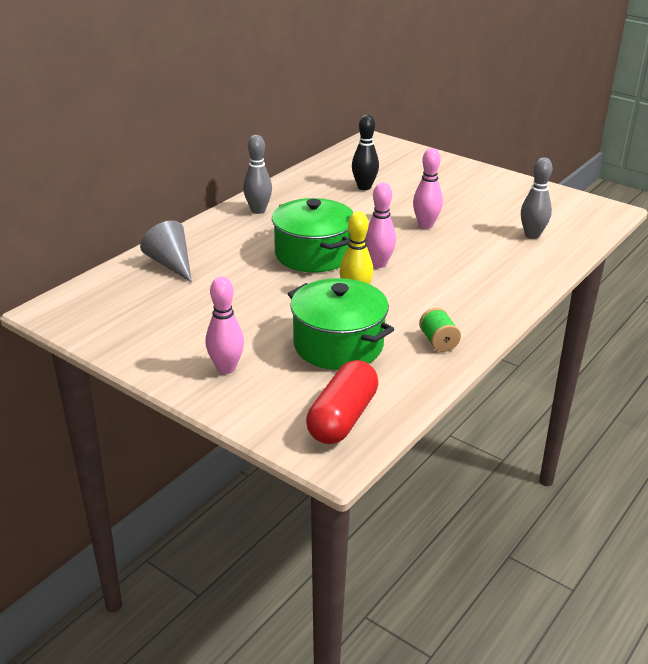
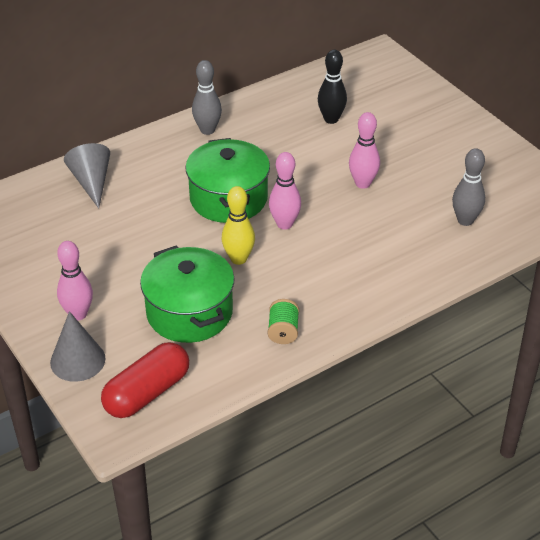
camera: 20 degrees right, 10 degrees up
none -> grey cone [50,311,105,382]

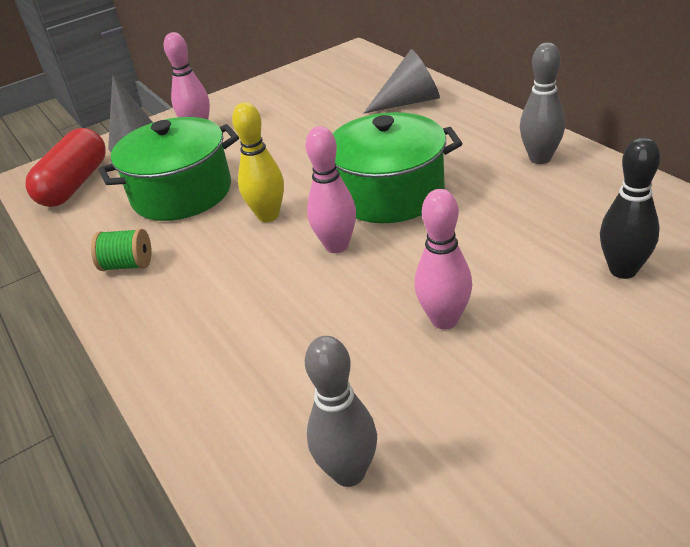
camera: 95 degrees right, 5 degrees down
red capsule [101,342,189,418] -> red capsule turned 60 degrees clockwise [25,128,106,207]

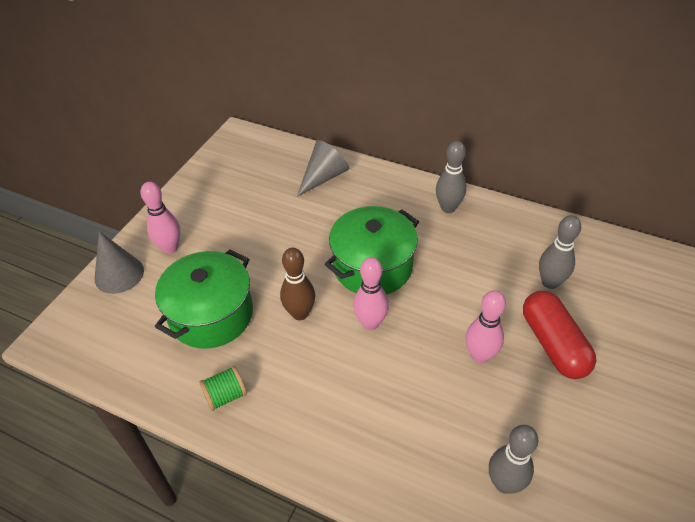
camera: 35 degrees left, 10 degrees up
red capsule [25,128,106,207] -> red capsule moved to [523,291,596,379]
yellow bowling pin [232,102,284,222] -> brown bowling pin [280,248,315,320]
black bowling pin [600,137,660,279] -> grey bowling pin [539,215,581,289]

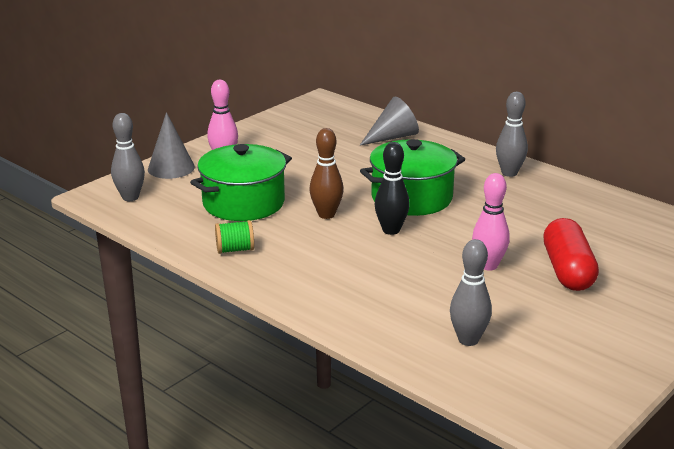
camera: 15 degrees right, 20 degrees down
pink bowling pin [353,257,389,330] -> black bowling pin [375,142,410,235]
grey bowling pin [539,215,581,289] -> grey bowling pin moved to [111,113,145,201]

